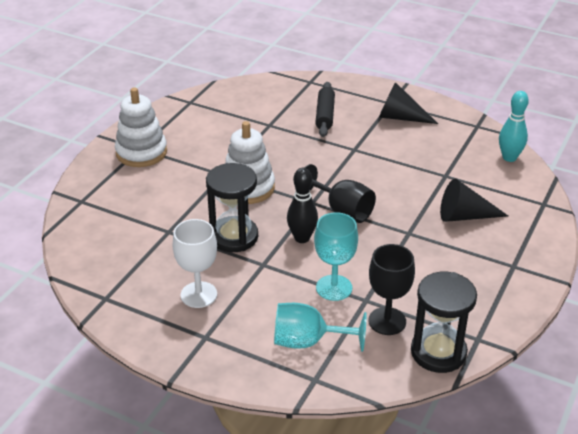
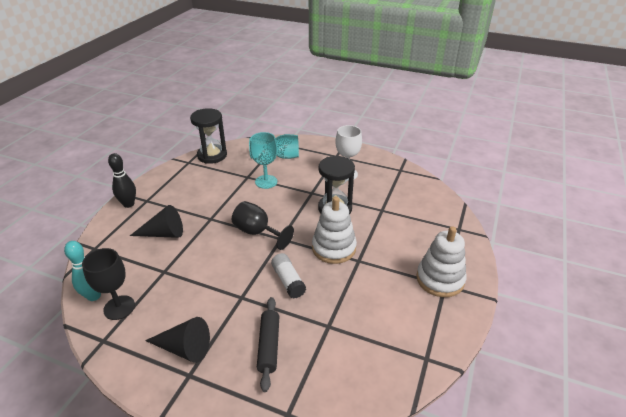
camera: 175 degrees right, 0 degrees up
black bowling pin [287,168,318,243] -> black bowling pin moved to [108,153,136,208]
black goblet [368,244,415,335] -> black goblet moved to [82,248,135,320]
none -> white glue stick [271,253,306,298]

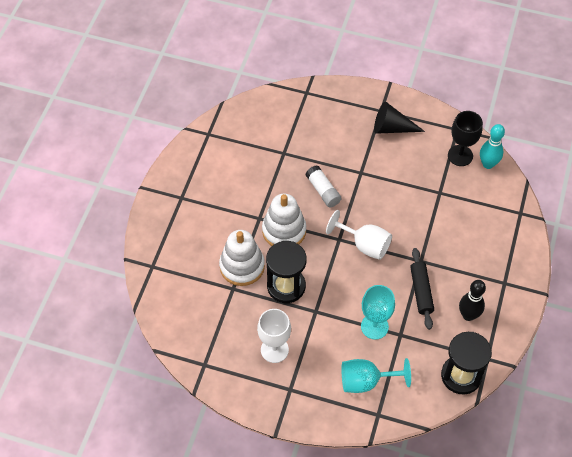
camera: 175 degrees right, 20 degrees up
black bowling pin [108,153,136,208] -> black bowling pin moved to [459,280,486,321]
black cone [130,205,183,238] -> none
black goblet [232,201,294,250] -> white goblet [326,210,392,260]
black rolling pin [257,297,279,392] -> black rolling pin moved to [410,248,434,330]
white stacking toy [416,226,467,297] -> white stacking toy moved to [219,230,265,286]

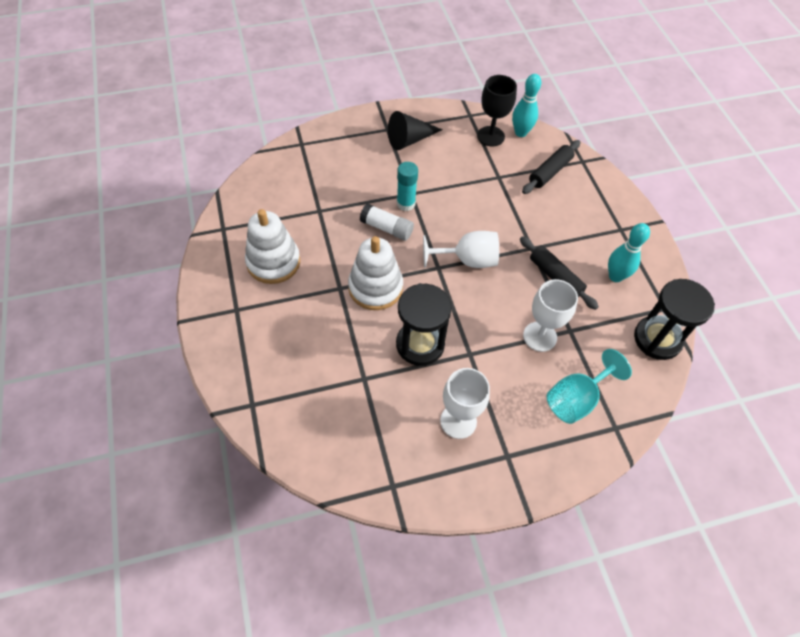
camera: 35 degrees left, 0 degrees up
white stacking toy [219,230,265,286] -> white stacking toy moved to [245,209,300,284]
turquoise goblet [361,285,395,339] -> white goblet [523,279,578,352]
black bowling pin [459,280,486,321] -> turquoise bowling pin [608,223,650,282]
none -> turquoise glue stick [397,162,418,211]
none -> black rolling pin [522,140,581,194]

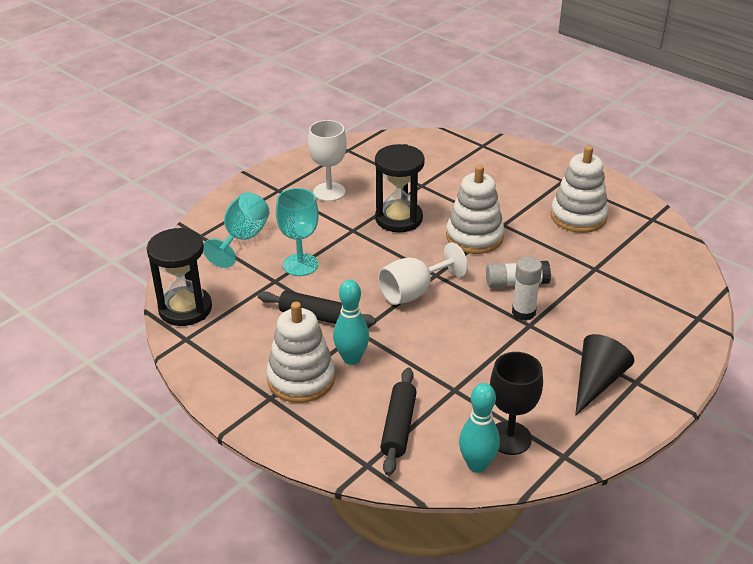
camera: 150 degrees right, 20 degrees down
turquoise glue stick [397,162,418,211] -> white glue stick [512,257,542,321]
white goblet [523,279,578,352] -> turquoise goblet [276,188,319,276]
turquoise bowling pin [608,223,650,282] -> turquoise bowling pin moved to [333,280,369,365]
none -> white stacking toy [266,302,335,403]

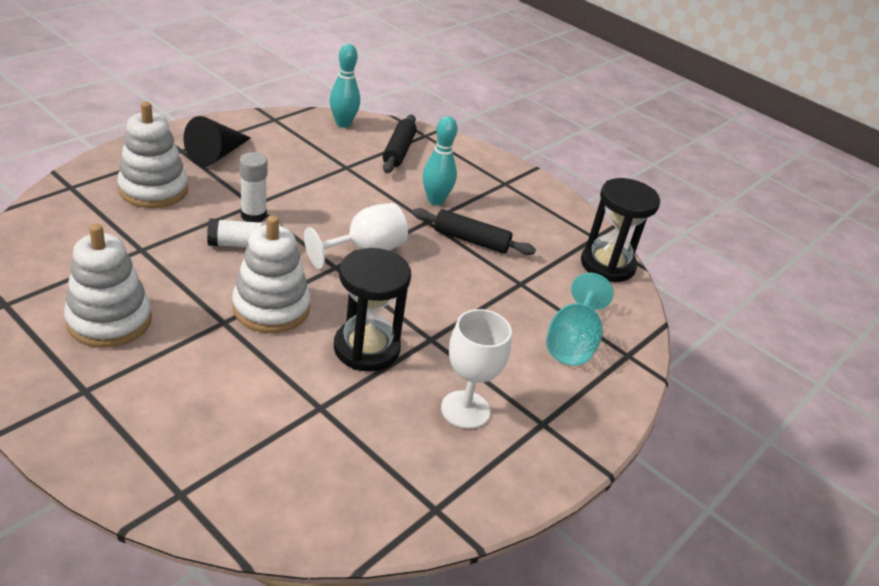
camera: 175 degrees right, 0 degrees up
white stacking toy [266,302,335,403] -> white stacking toy moved to [117,102,188,208]
turquoise goblet [276,188,319,276] -> none
black goblet [490,352,543,455] -> none

